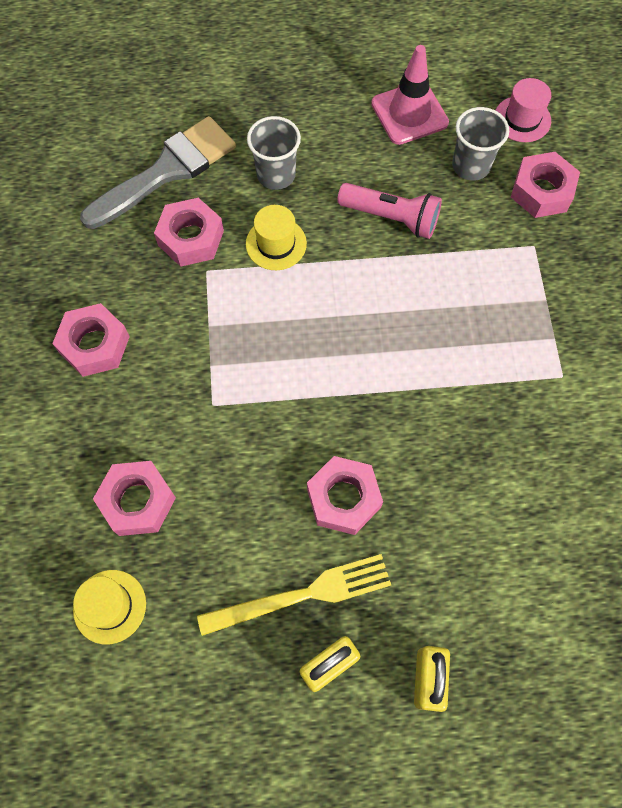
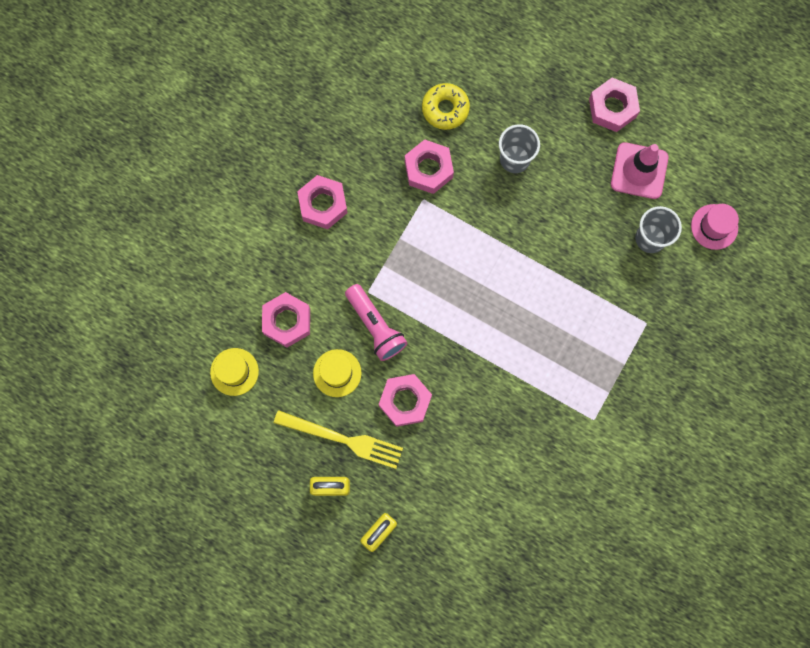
camera: 35 degrees right, 10 degrees up
grey brush [80,116,236,229] -> yellow donut [422,83,470,130]
yellow hat [246,205,307,270] -> yellow hat moved to [313,349,362,397]
pink flashlight [337,183,442,239] -> pink flashlight moved to [345,284,408,361]
pink nut [511,152,580,218] -> pink nut moved to [589,78,640,132]

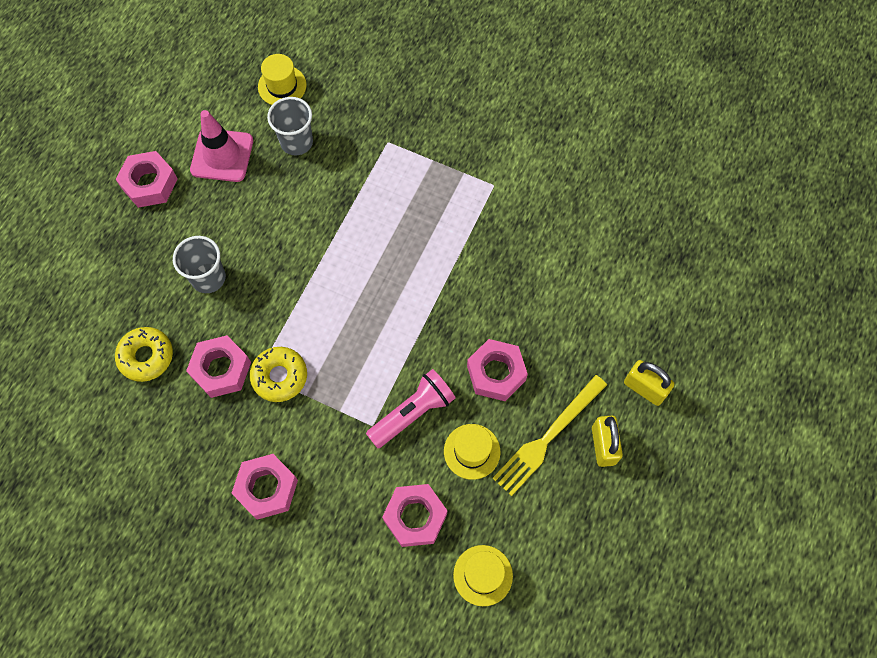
camera: 95 degrees left, 10 degrees down
yellow fork [274,410,403,469] -> yellow fork turned 150 degrees counterclockwise [492,375,607,496]
pink hat [691,204,739,250] -> yellow hat [258,54,307,105]
none -> yellow donut [250,347,307,402]

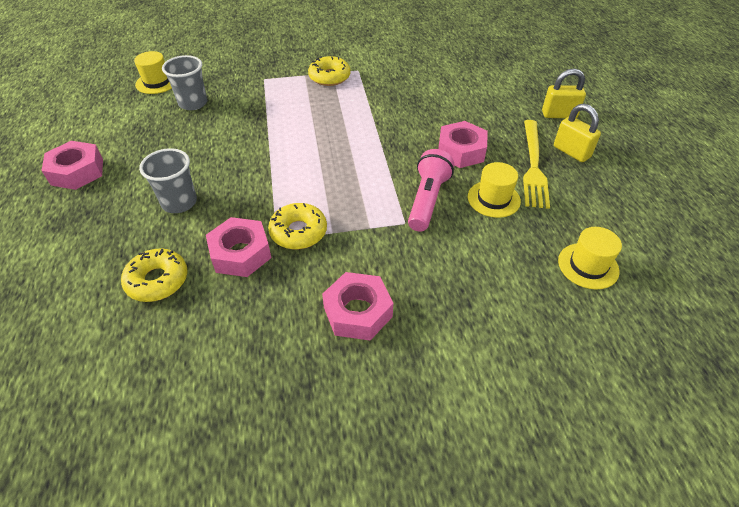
camera: 35 degrees left, 20 degrees down
pink traffic cone [190,110,253,182] -> none
pink nut [382,484,447,547] -> none
none -> yellow donut [308,56,351,86]

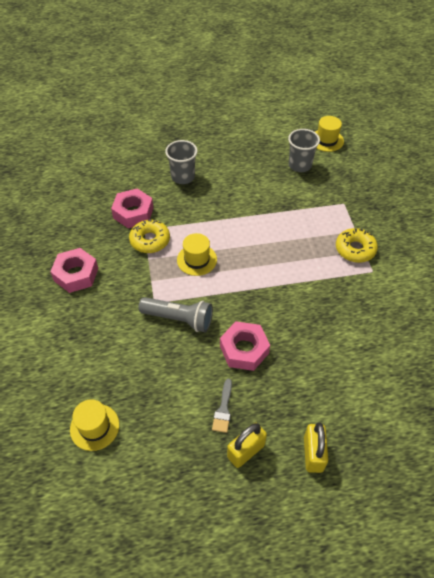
camera: 90 degrees right, 5 degrees up
pink nut [42,141,103,190] -> none
yellow donut [121,248,188,302] -> none
pink flashlight [408,149,454,232] -> grey flashlight [138,297,213,332]
yellow hat [468,162,521,218] -> yellow hat moved to [177,233,217,276]
yellow fork [523,120,550,209] -> grey brush [212,379,232,433]

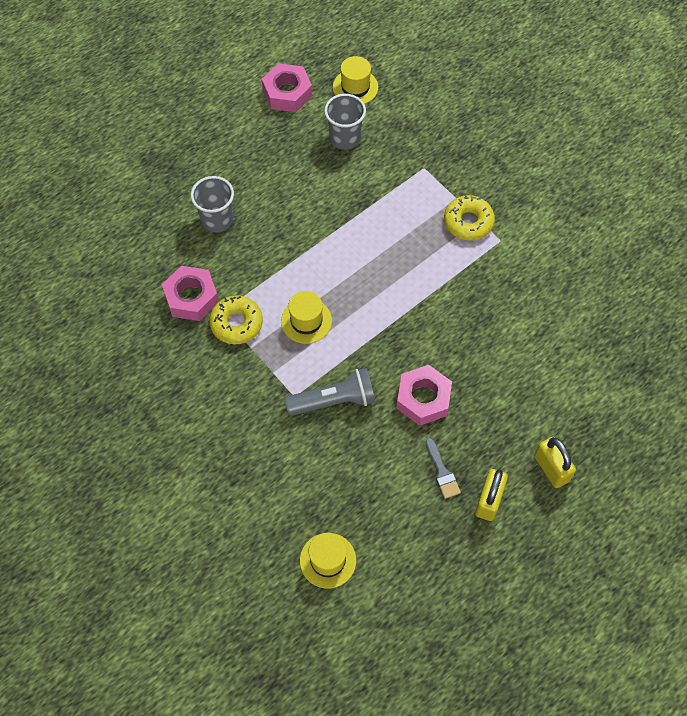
camera: 30 degrees left, 10 degrees up
pink nut [50,248,98,293] -> pink nut moved to [262,63,312,112]

